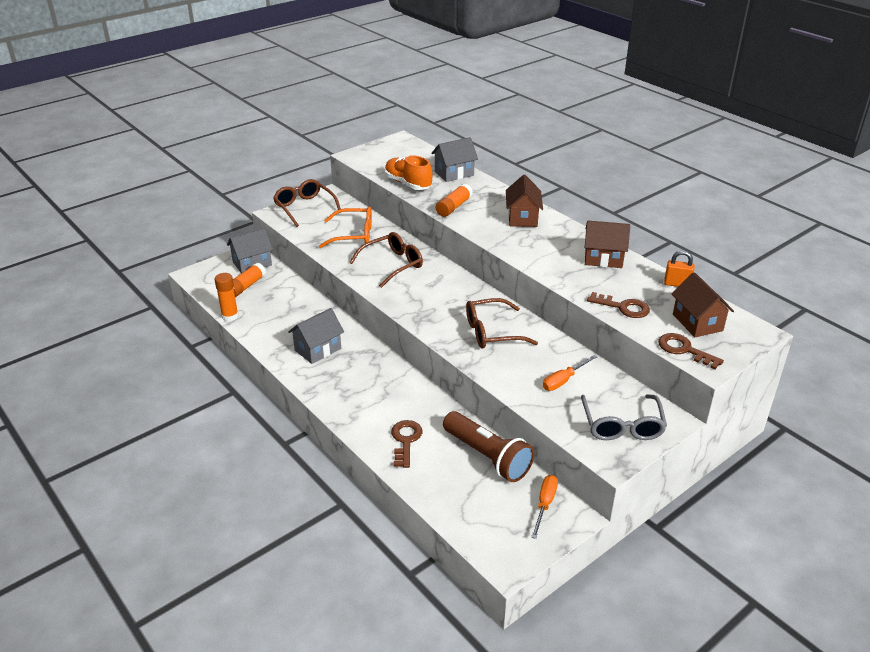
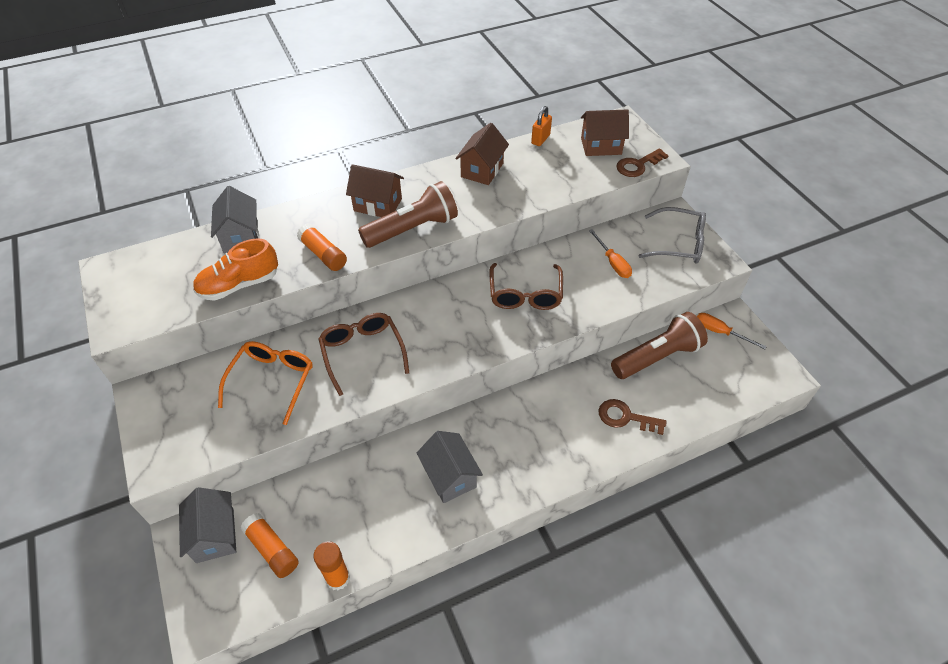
camera: 75 degrees left, 15 degrees up
brown glasses [273,179,341,227] -> none
brown key [587,292,650,318] -> none
none -> brown flashlight [358,181,458,248]

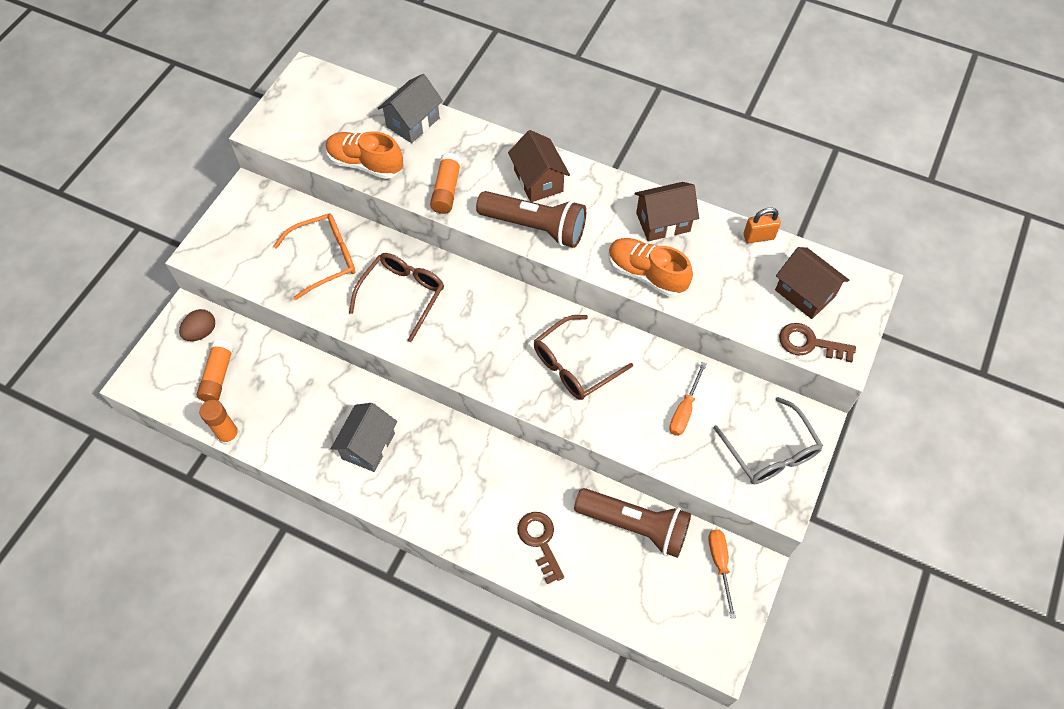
camera: 50 degrees right, 10 degrees up
grey house [179,487,236,563] -> brown egg [179,309,215,341]
none -> orange shoe [608,238,693,297]

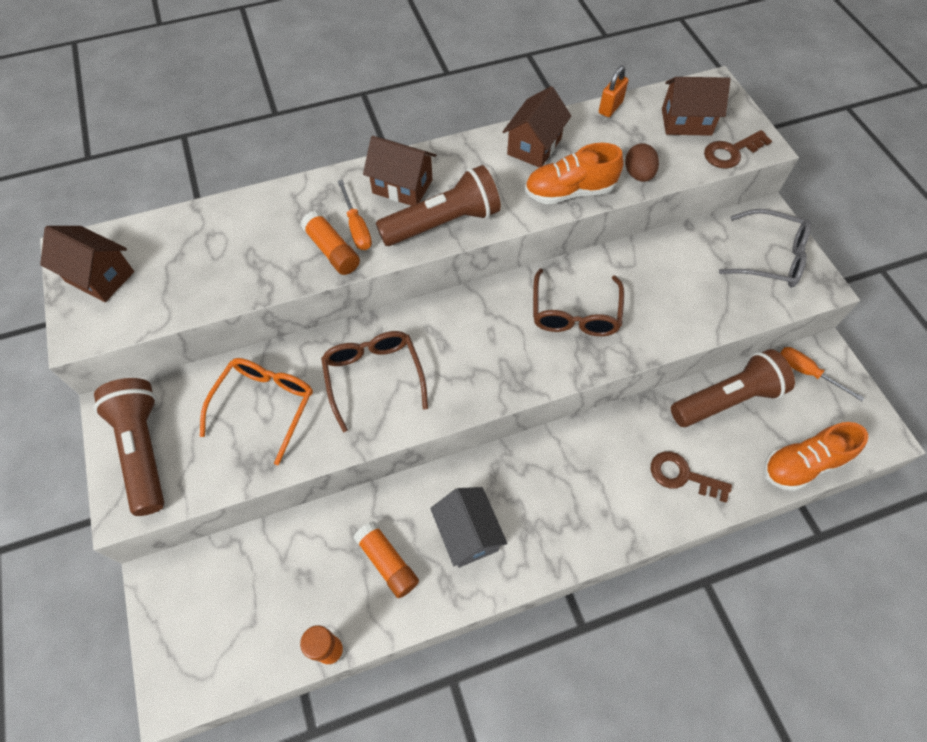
camera: 45 degrees left, 0 degrees up
brown egg [179,309,215,341] -> brown egg moved to [625,143,659,182]
orange glue stick [197,340,234,402] -> orange glue stick moved to [353,521,419,598]
orange shoe [326,131,403,179] -> orange shoe moved to [763,422,868,492]
grey house [377,74,443,143] -> none
orange screwdriver [669,362,706,436] -> orange screwdriver moved to [338,180,372,250]
none -> brown house [40,226,134,302]
none -> brown flashlight [94,378,164,516]

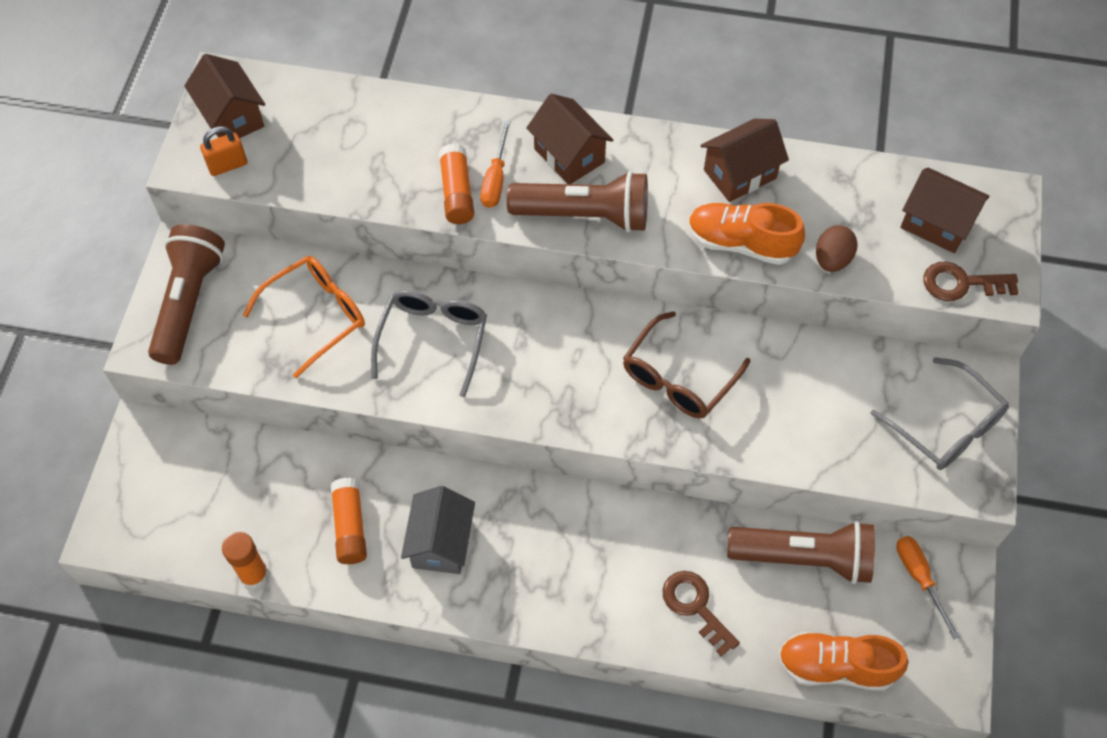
camera: 30 degrees right, 0 degrees up
brown glasses [321,331,428,432] -> grey glasses [371,290,487,397]
orange padlock [599,65,629,117] -> orange padlock moved to [200,126,247,176]

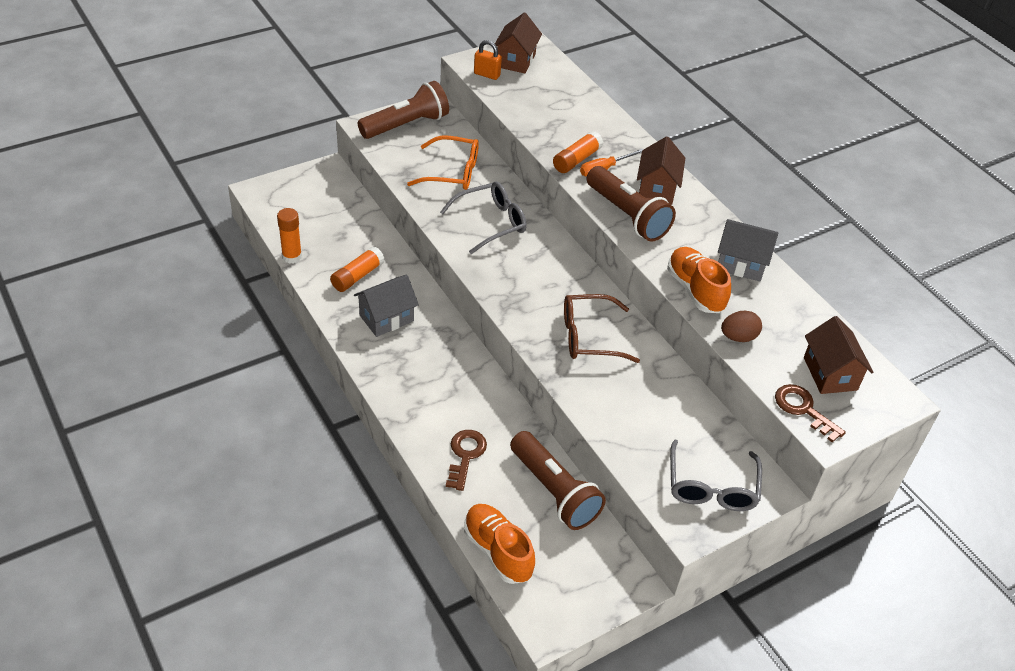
camera: 45 degrees right, 15 degrees down
brown house [700,119,789,202] -> grey house [718,219,778,281]
orange screwdriver [896,536,960,639] -> none

